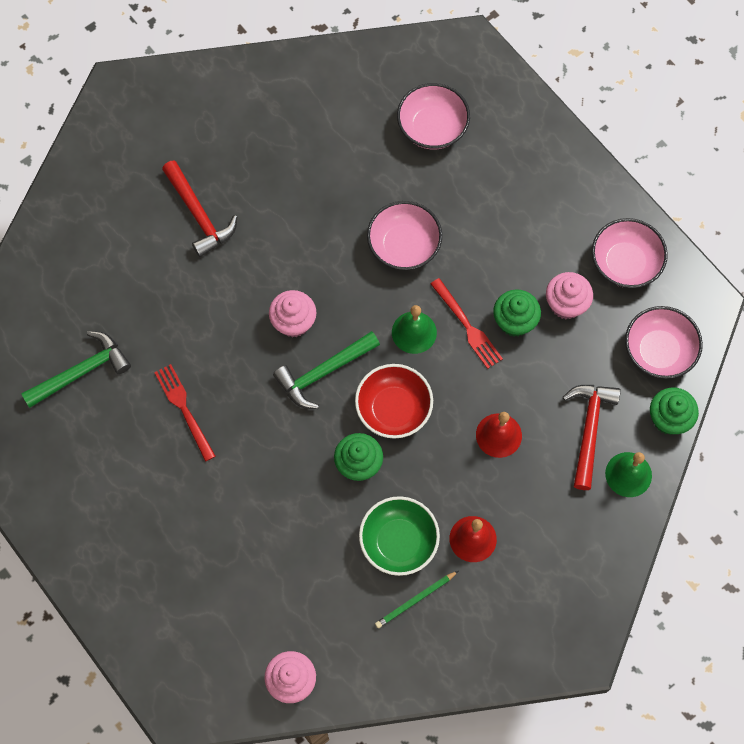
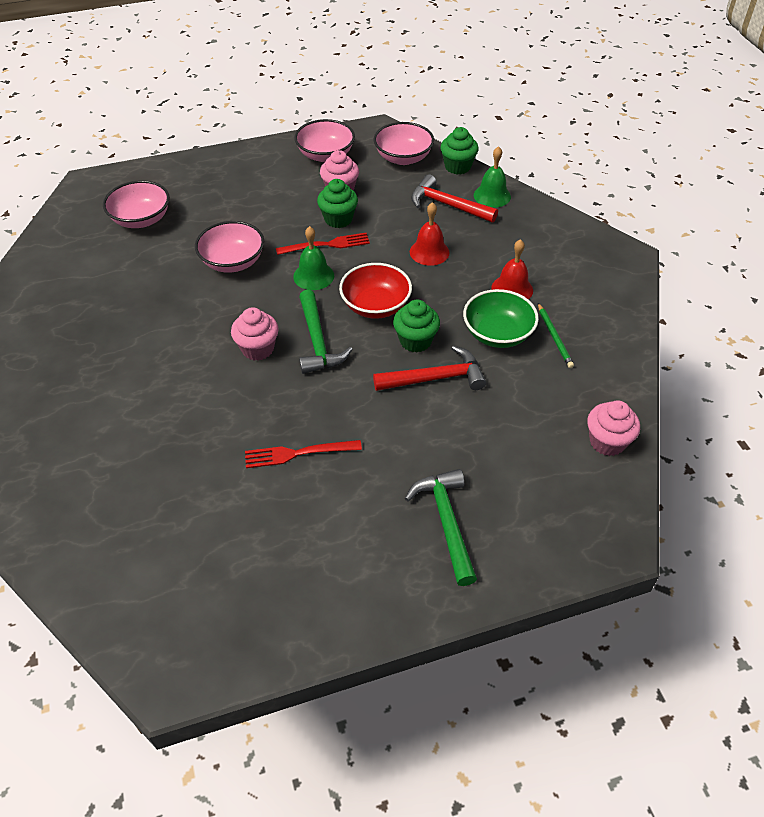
camera: 70 degrees left, 20 degrees down
green hammer [21,331,131,408] -> green hammer moved to [405,469,477,586]
red hammer [162,160,237,257] -> red hammer moved to [373,346,486,391]

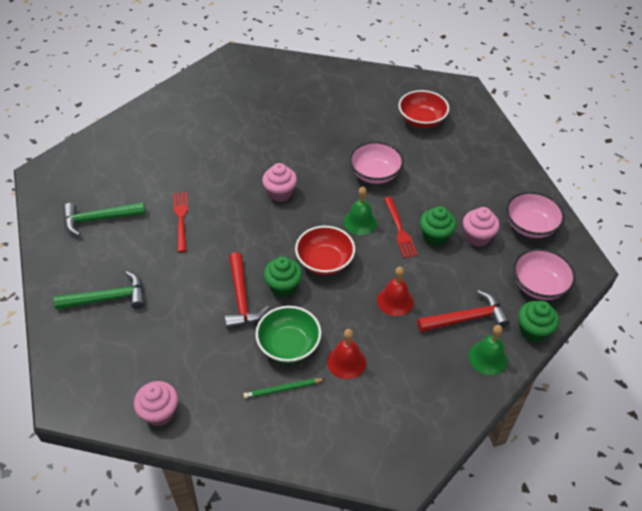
camera: 90 degrees right, 0 degrees up
pink bowl [103,180,170,228] -> red bowl [398,90,449,128]
green hammer [299,290,353,374] -> green hammer moved to [63,202,145,236]
red hammer [411,174,498,223] -> red hammer turned 45 degrees clockwise [417,290,510,332]

